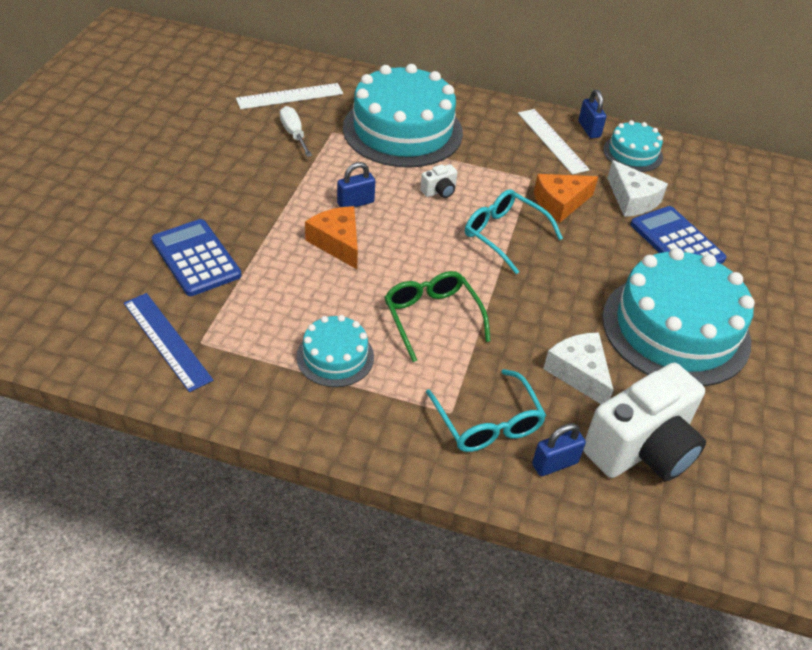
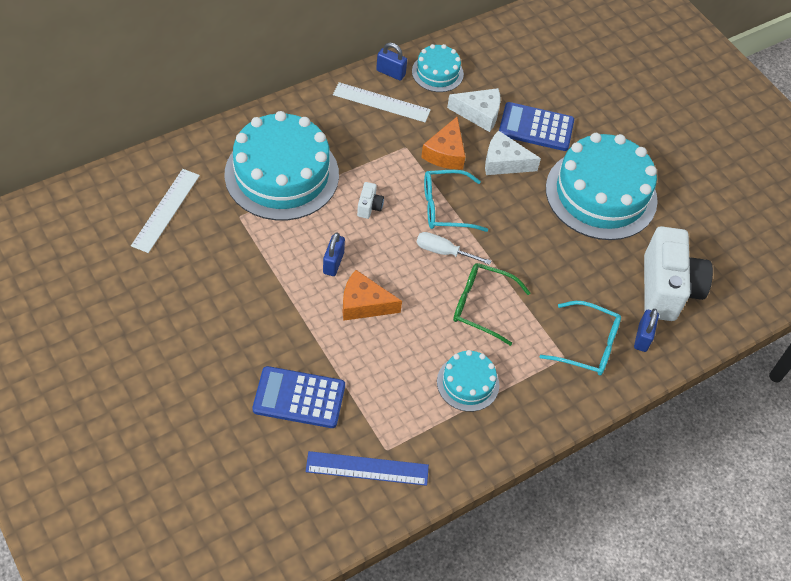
camera: 50 degrees left, 10 degrees up
white screwdriver [280,106,312,157] -> white screwdriver moved to [416,232,491,265]
white cheese [543,332,613,404] -> white cheese moved to [485,130,541,175]

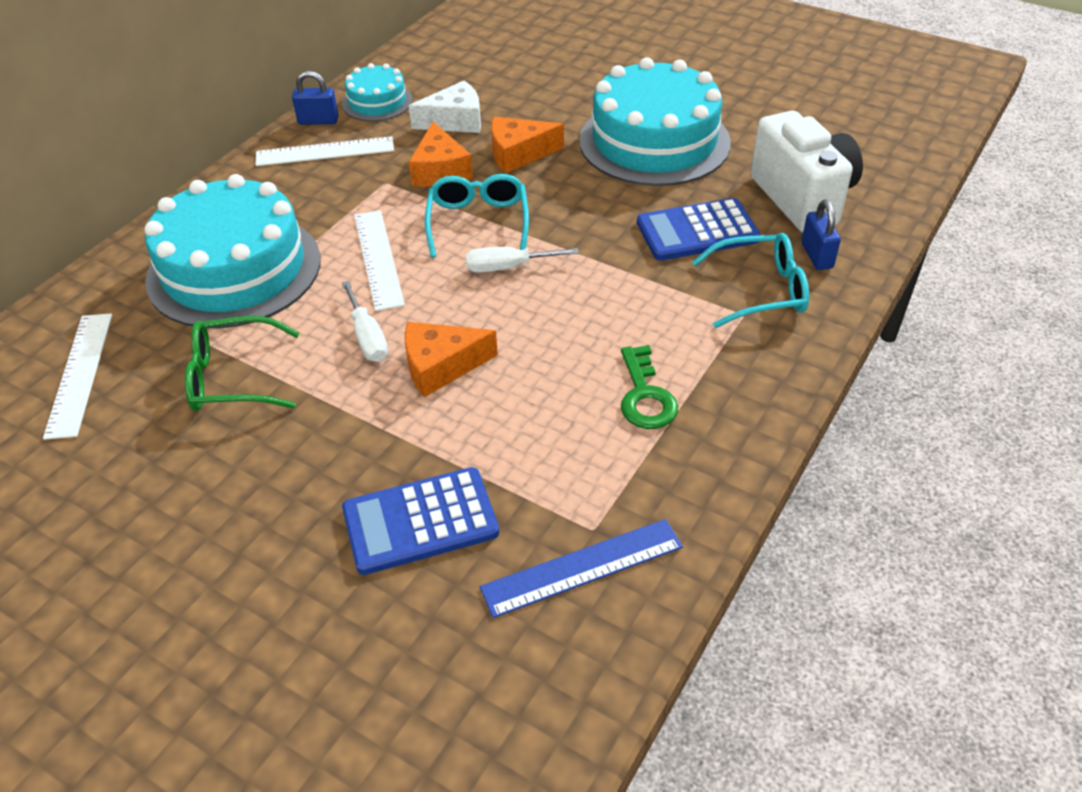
camera: 20 degrees left, 10 degrees down
blue padlock [323,232,345,276] -> white screwdriver [342,281,388,362]
white camera [357,182,384,219] -> white ruler [354,210,405,311]
turquoise glasses [424,170,488,232] -> turquoise glasses turned 120 degrees clockwise [425,174,529,257]
turquoise cake [437,350,499,412] -> green key [621,345,678,429]
green glasses [453,263,530,346] -> green glasses moved to [185,316,299,411]
white cheese [485,130,541,175] -> orange cheese [491,117,564,173]
blue calculator [499,102,574,151] -> blue calculator moved to [637,198,761,261]

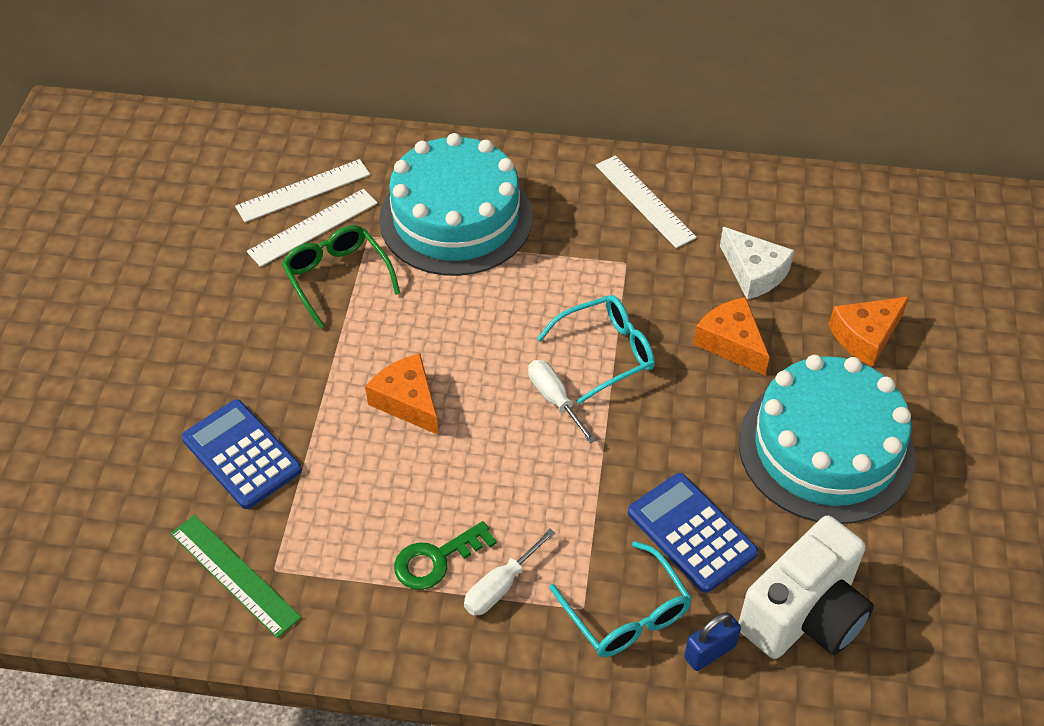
camera: 65 degrees right, 5 degrees up
blue padlock [292,71,338,125] -> none
turquoise cake [342,63,413,121] -> none
white screwdriver [342,281,388,362] -> white screwdriver moved to [464,529,556,616]
white ruler [354,210,405,311] -> white ruler moved to [247,189,378,267]
orange cheese [409,122,473,187] -> orange cheese moved to [829,297,909,367]
blue ruler [480,519,683,618] -> green ruler [170,515,302,638]

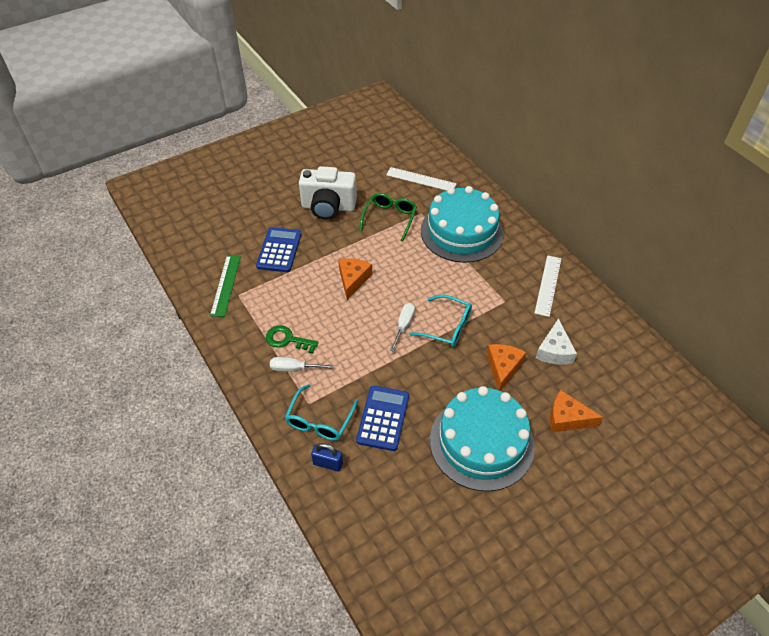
camera: 50 degrees right, 0 degrees up
white ruler [247,189,378,267] -> none
white camera [739,516,874,659] -> white camera moved to [299,166,357,220]

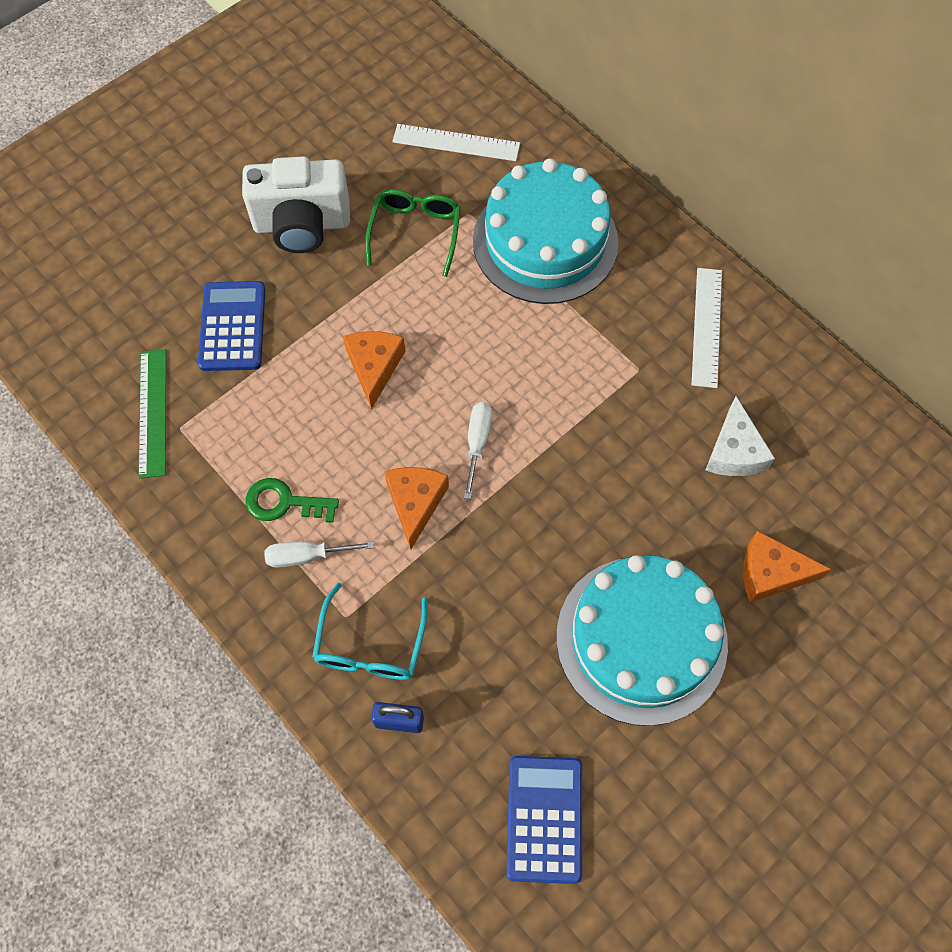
camera: 10 degrees left, 15 degrees up
blue calculator [356,386,409,451] -> blue calculator moved to [506,756,582,884]
turquoise glasses [409,295,472,347] -> none
orange cheese [487,344,526,391] -> orange cheese moved to [384,467,449,550]

